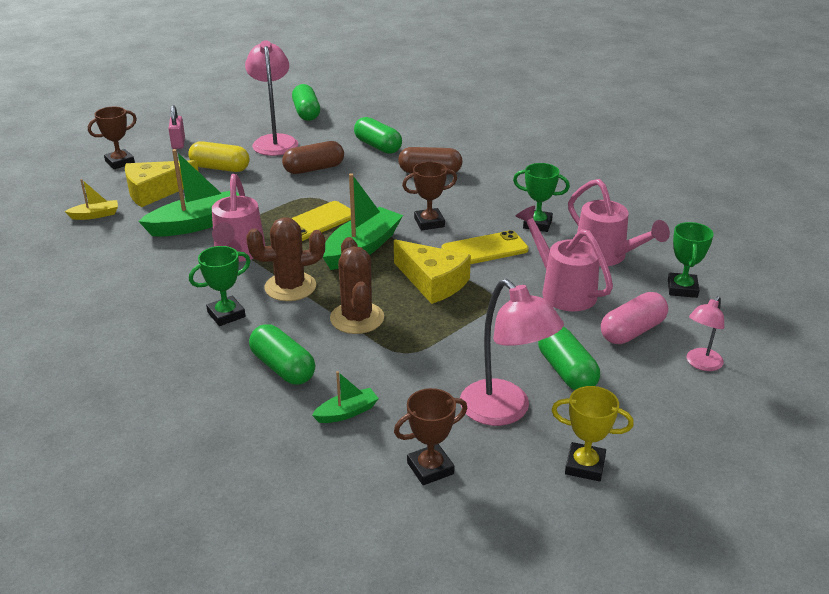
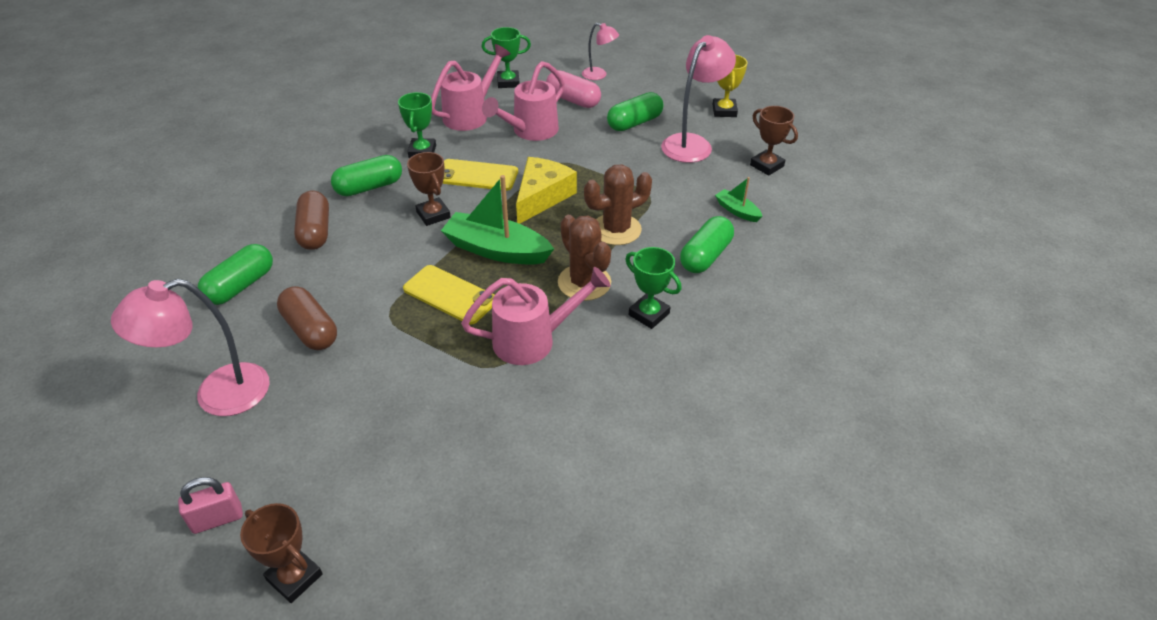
camera: 105 degrees left, 10 degrees up
yellow boat [65,179,118,220] -> none
yellow cheese [125,160,199,207] -> none
green boat [138,149,239,237] -> none
yellow capsule [188,141,249,172] -> none
green capsule [292,84,320,121] -> green capsule moved to [331,155,402,196]
yellow phone [441,230,529,264] -> yellow phone turned 45 degrees counterclockwise [443,159,518,191]

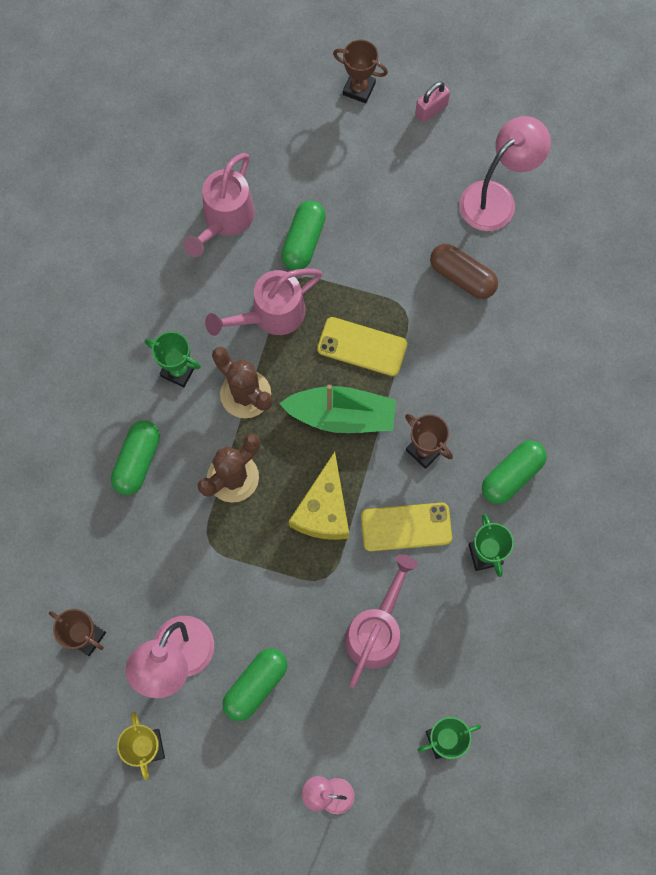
camera: 165 degrees right, 30 degrees up
green capsule [198,244,273,305] -> green capsule moved to [281,201,326,270]
brown capsule [294,191,329,250] -> none
pink watering can [431,44,511,131] -> pink watering can moved to [183,153,255,257]
pink capsule [546,70,601,108] -> none
green boat [715,177,763,222] -> none

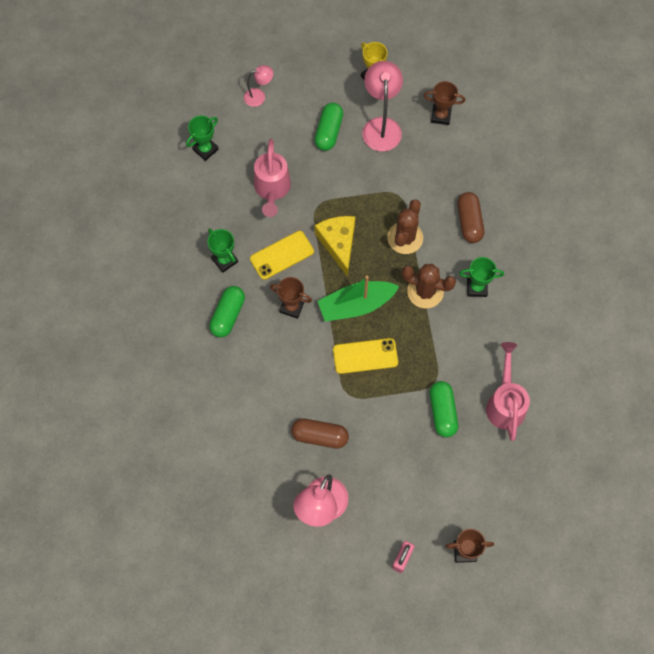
camera: 155 degrees right, 5 degrees down
green capsule [111,420,160,495] -> brown capsule [457,192,484,243]
pink watering can [205,269,322,336] -> none

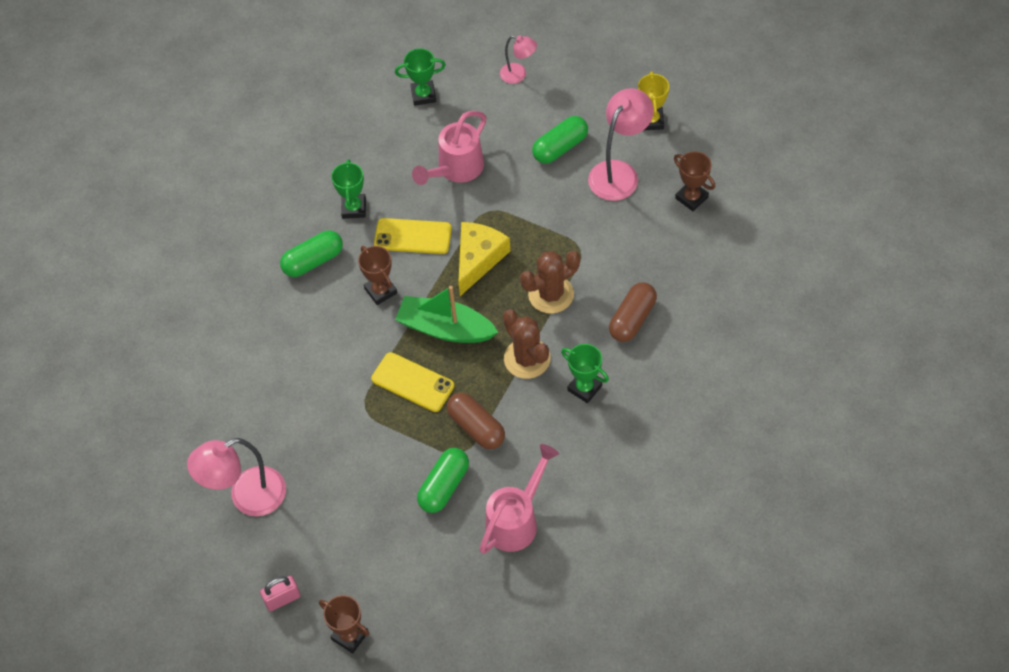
camera: 40 degrees right, 10 degrees down
brown capsule [291,418,349,448] -> brown capsule moved to [447,393,505,449]

